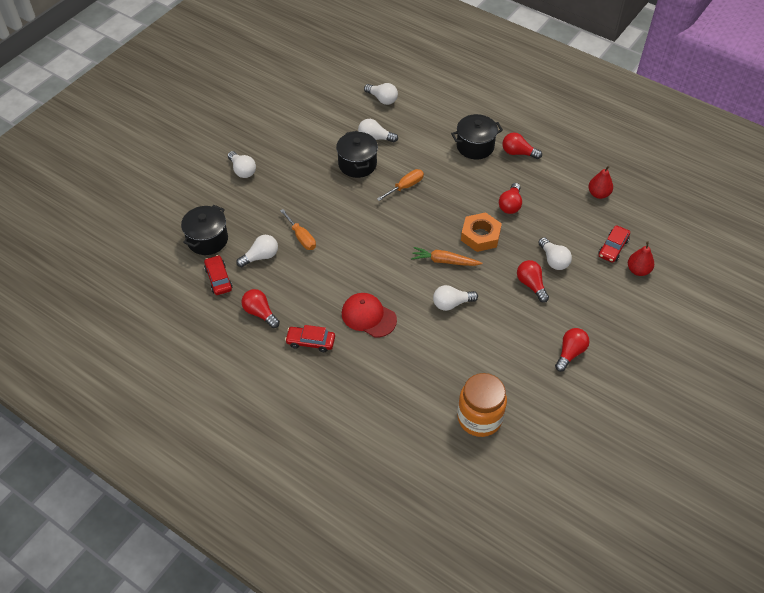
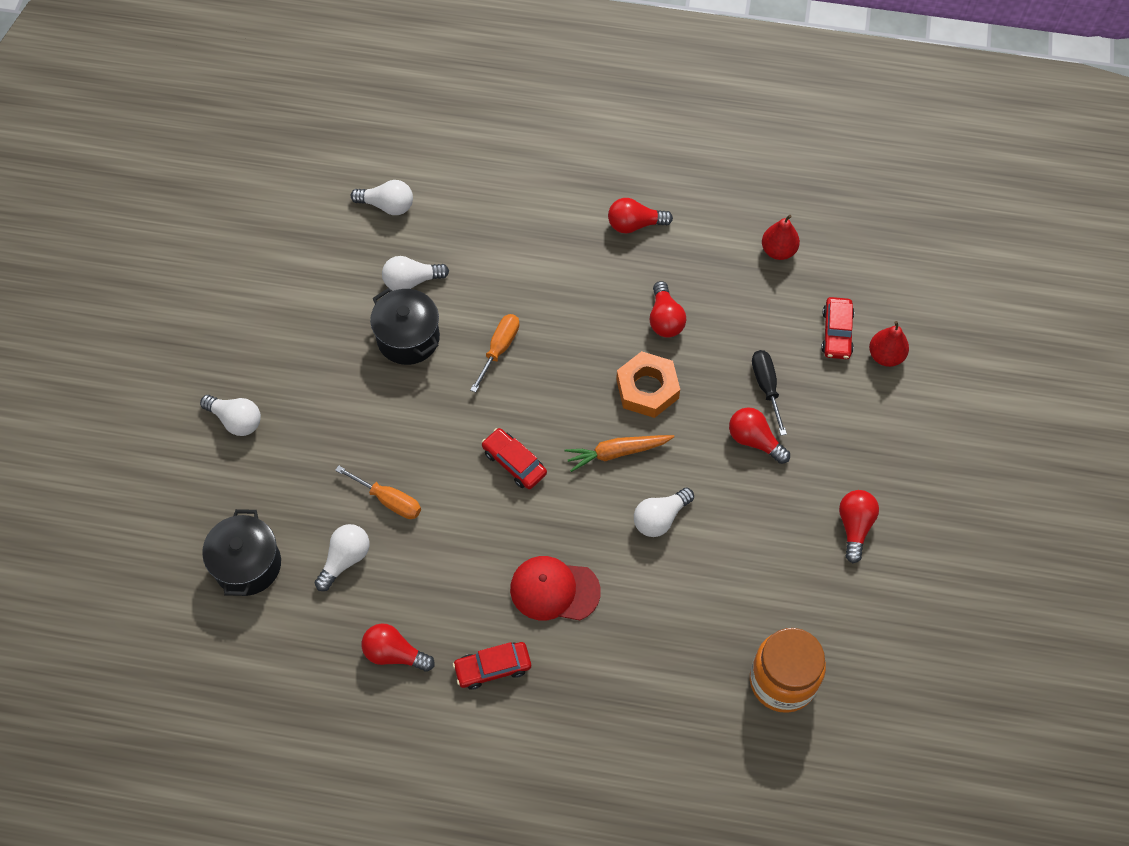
camera: 25 degrees left, 10 degrees up
red car [204,255,233,295] -> red car moved to [482,428,547,489]
black pot [451,114,503,159] -> none
white light bulb [538,237,572,270] -> black screwdriver [752,350,787,435]

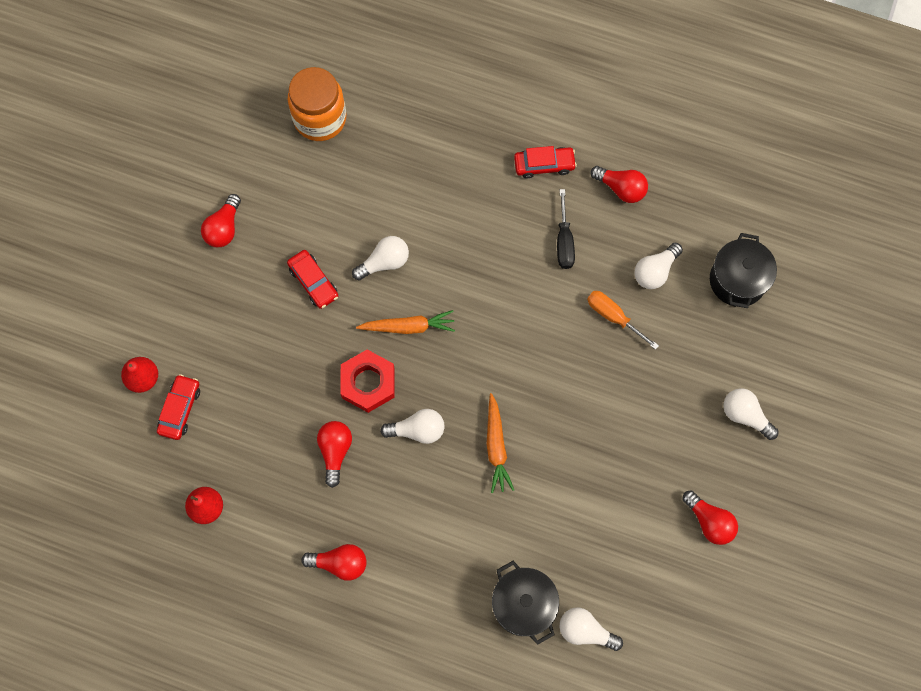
camera: 170 degrees left, 10 degrees up
black pot [370,288,440,365] -> black pot moved to [492,561,559,645]
white light bulb [382,256,449,291] -> white light bulb moved to [380,409,445,444]
orange screwdriver [470,314,519,393] -> orange carrot [486,393,514,493]
red car [482,428,547,489] -> red car moved to [287,250,338,309]
red cap [510,556,601,620] -> none
orange nut [616,351,680,418] -> red nut [340,349,395,413]
red light bulb [729,407,790,464] -> red light bulb moved to [682,490,738,545]
black screwdriver [752,350,787,435] -> black screwdriver moved to [557,189,575,269]

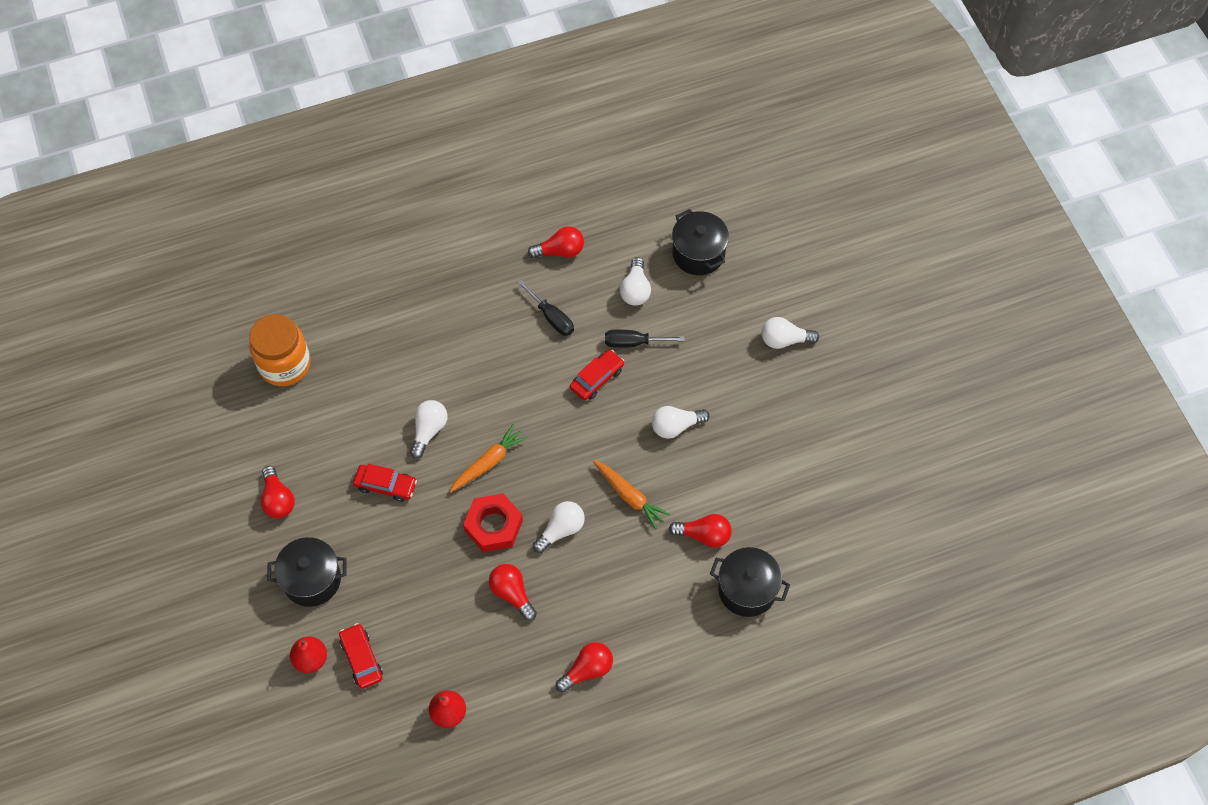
camera: 40 degrees left, 10 degrees down
red car [514,146,577,179] -> red car moved to [570,349,624,401]
white light bulb [560,607,623,651] -> white light bulb moved to [652,406,710,439]
orange screwdriver [587,291,659,350] -> black screwdriver [605,330,684,348]
red light bulb [682,490,738,545] -> red light bulb moved to [669,514,732,548]
none -> black pot [267,537,347,607]

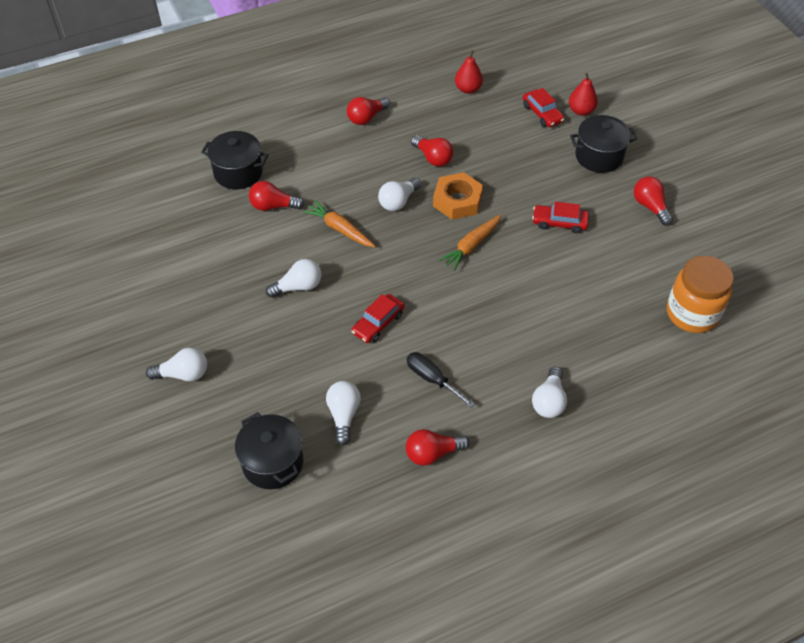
camera: 175 degrees right, 10 degrees down
white light bulb [410,400,448,459] -> white light bulb moved to [532,367,567,418]
red nut [463,493,523,552] -> orange nut [433,172,483,220]
black screwdriver [605,330,684,348] -> none

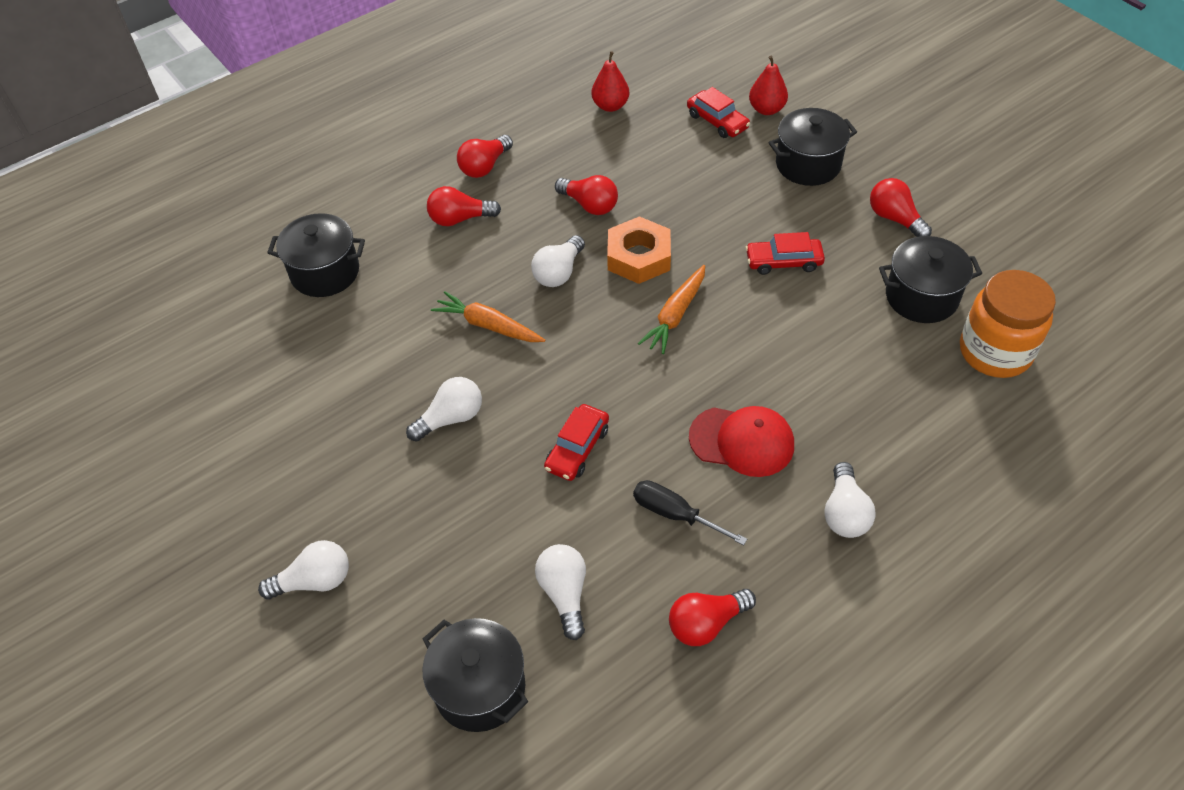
camera: 10 degrees left, 0 degrees up
red light bulb [249,181,304,211] -> red light bulb moved to [427,186,501,226]
none -> red cap [689,406,794,477]
none -> black pot [879,236,982,323]

